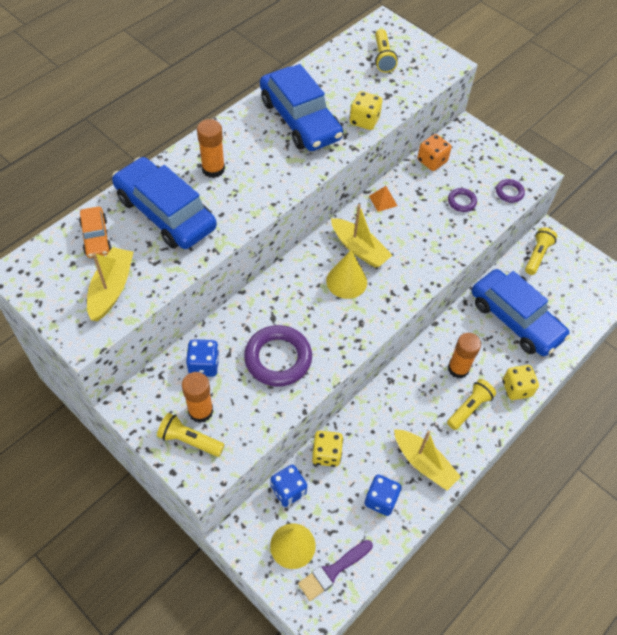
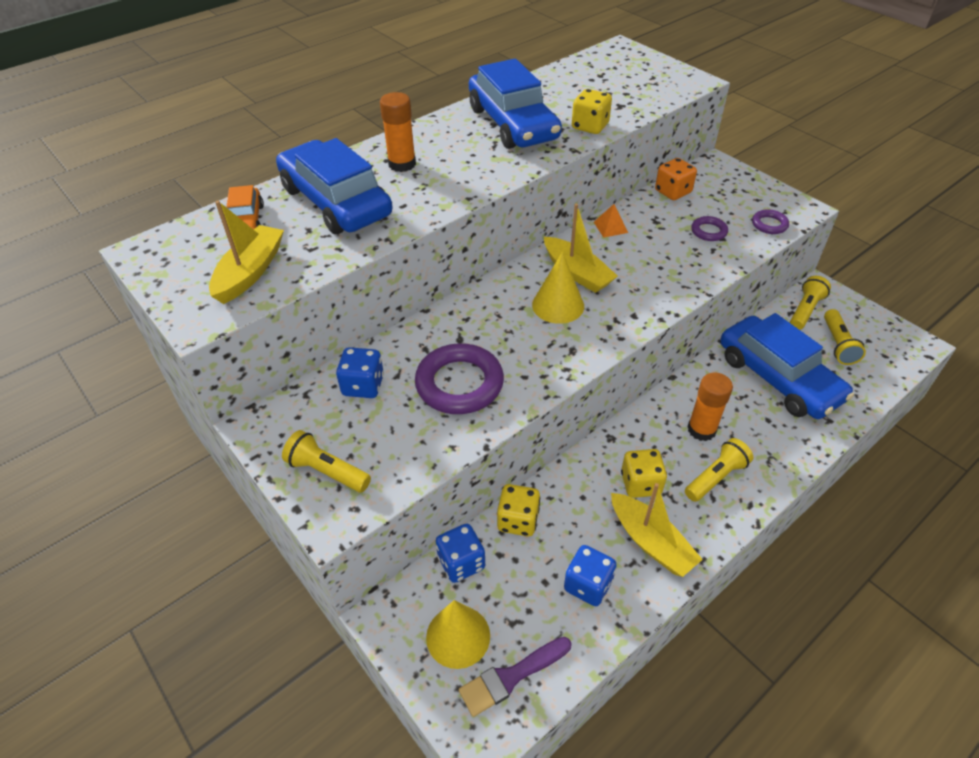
camera: 10 degrees right, 10 degrees down
orange glue stick [182,372,213,423] -> none
yellow flashlight [375,29,398,73] -> yellow flashlight moved to [824,309,866,365]
yellow dice [503,365,539,400] -> yellow dice moved to [621,449,667,498]

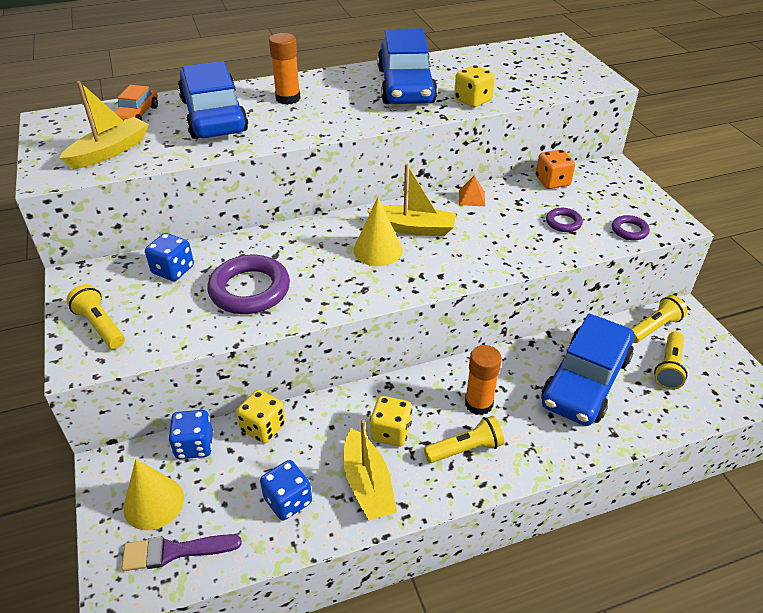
camera: 20 degrees right, 5 degrees down
yellow boat [544,204,618,293] -> yellow boat turned 60 degrees counterclockwise [367,164,456,236]
blue car [720,313,854,419] -> blue car turned 45 degrees clockwise [541,314,634,426]

